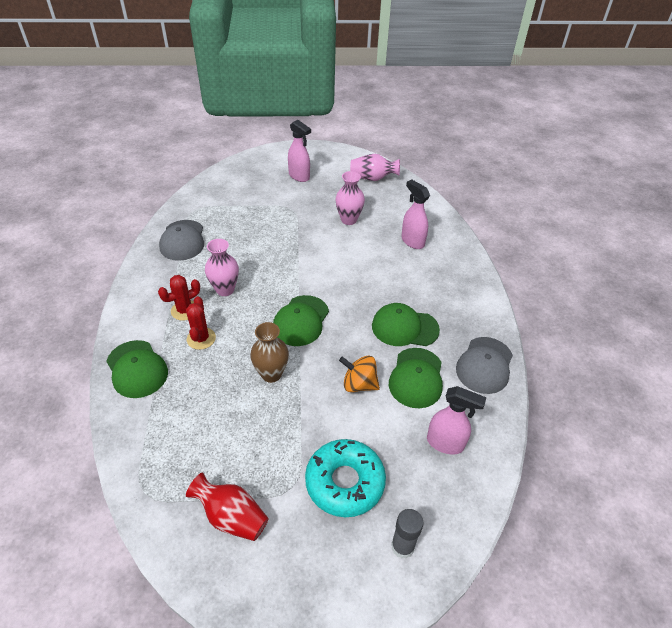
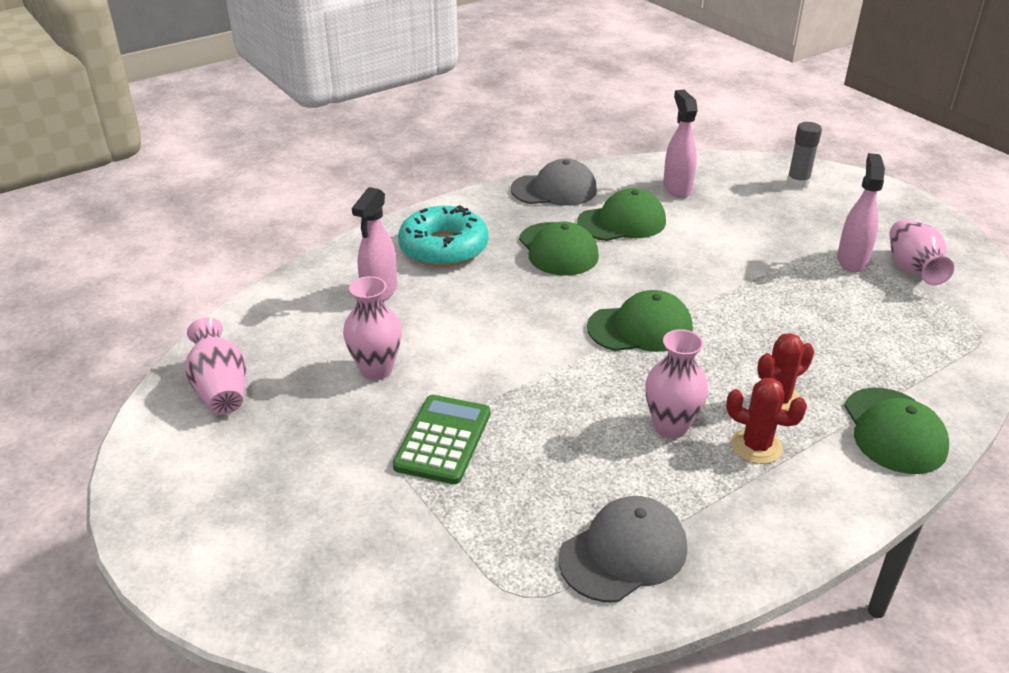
camera: 120 degrees left, 10 degrees down
green cap [106,340,168,398] -> green cap turned 150 degrees clockwise [844,388,949,474]
red vase [186,472,269,541] -> pink vase [889,219,954,285]
brown vase [250,322,289,383] -> none
pink spray bottle [288,120,311,182] -> pink spray bottle moved to [837,153,885,272]
turquoise donut [305,439,386,517] -> turquoise donut moved to [398,205,489,267]
orange spinning top [339,355,380,392] -> none
none -> green calculator [393,395,490,484]

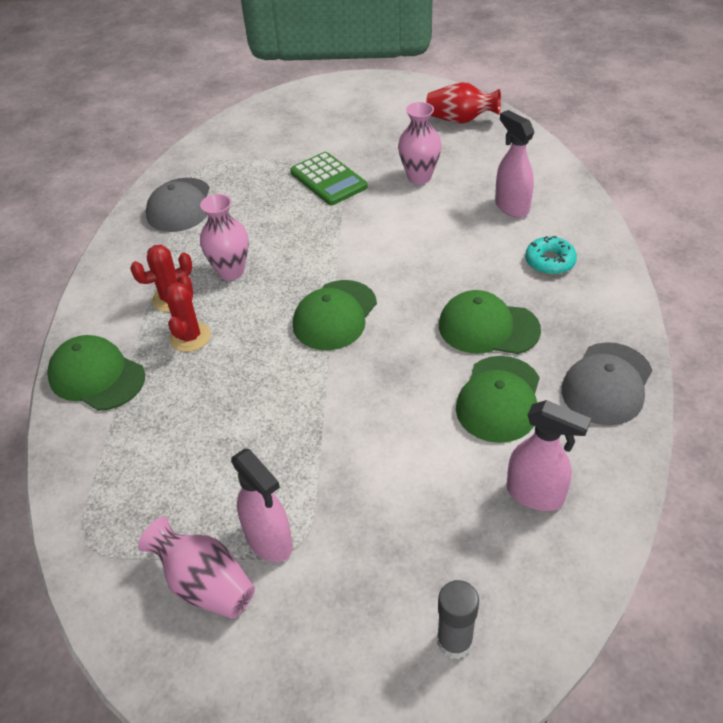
camera: 130 degrees right, 10 degrees up
pink vase [185,317,246,415] -> red vase [426,82,501,124]
turquoise donut [398,205,489,267] -> turquoise donut [525,236,577,275], size x0.56

